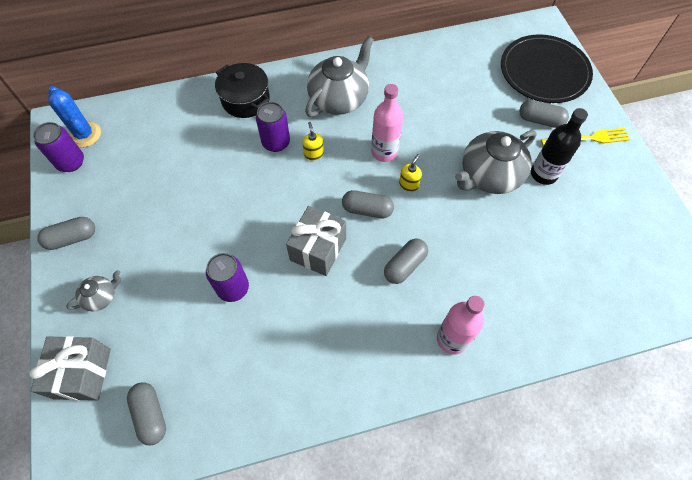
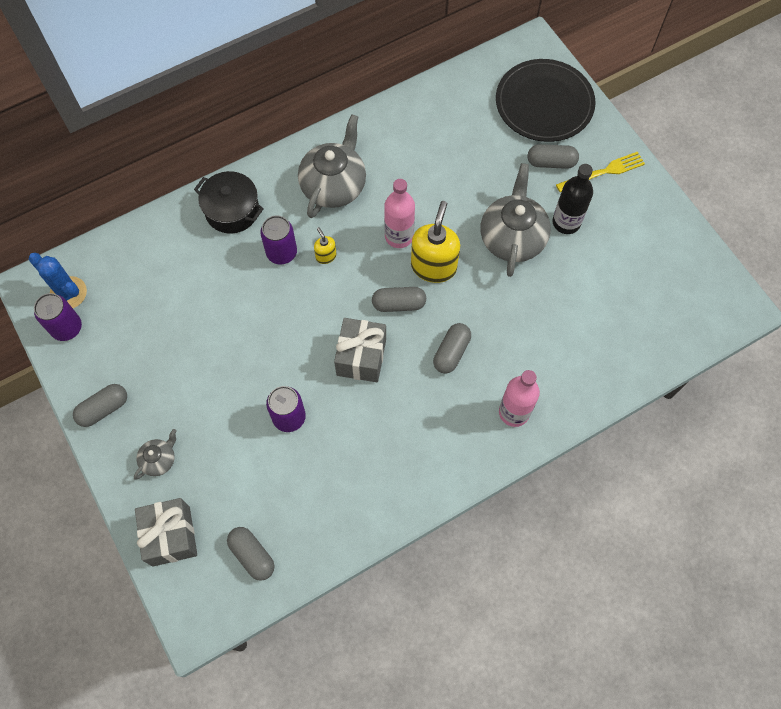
camera: 15 degrees left, 5 degrees up
yellow soap dispenser [399,154,422,192] -> yellow soap dispenser [411,201,460,283], size x2.13
grey teapot [455,130,537,194] -> grey teapot turned 150 degrees clockwise [481,163,551,277]

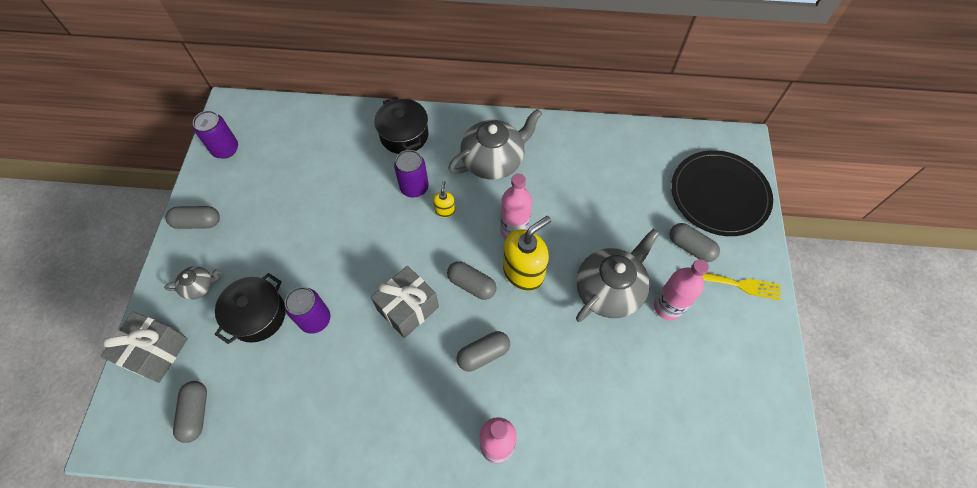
camera: 35 degrees right, 5 degrees down
blue cactus [29,253,87,308] -> none
black bottle [553,164,593,234] -> pink bottle [654,259,709,320]
none -> black pot [215,273,286,344]

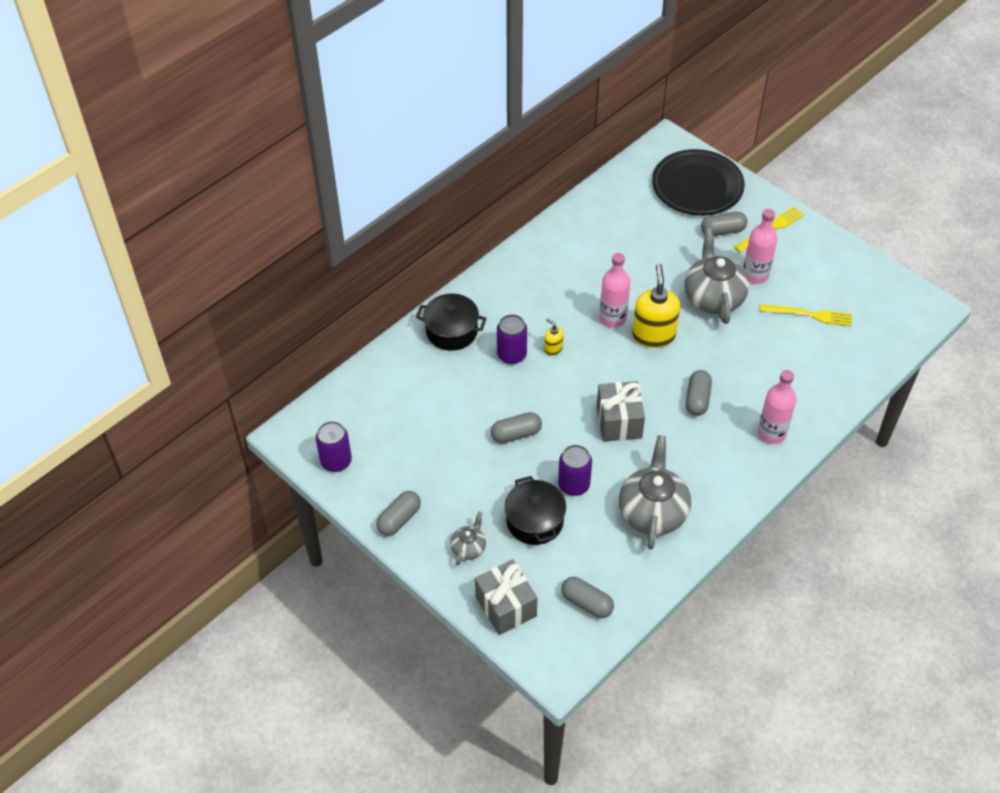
camera: 50 degrees left, 10 degrees down
grey capsule [447,261,496,300] -> grey capsule moved to [491,412,542,443]
grey teapot [448,109,542,180] -> grey teapot moved to [619,435,691,550]
none -> yellow fork [760,304,852,326]

